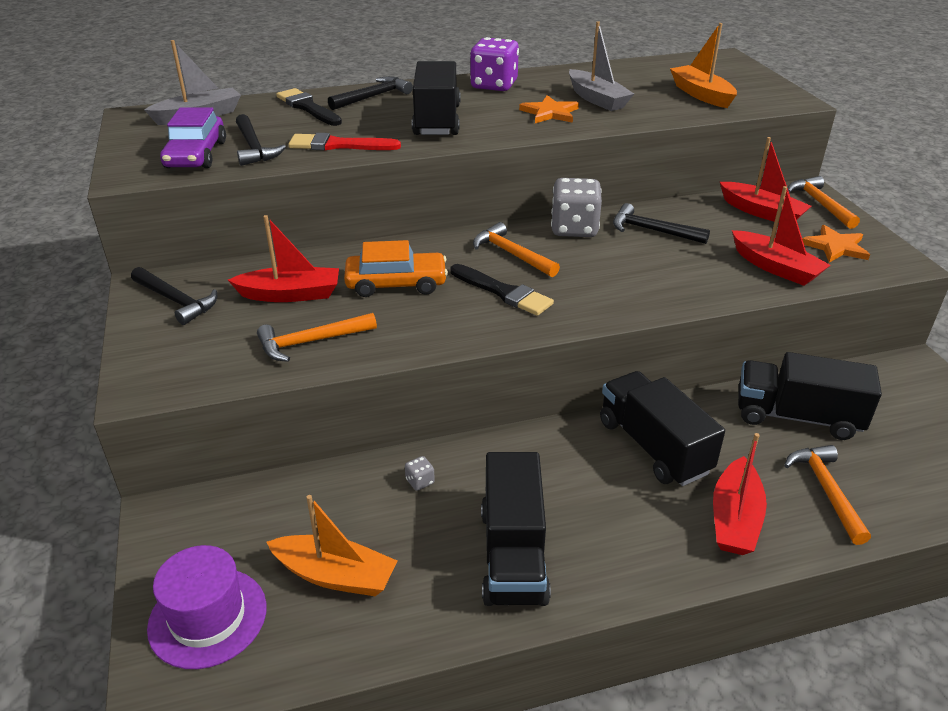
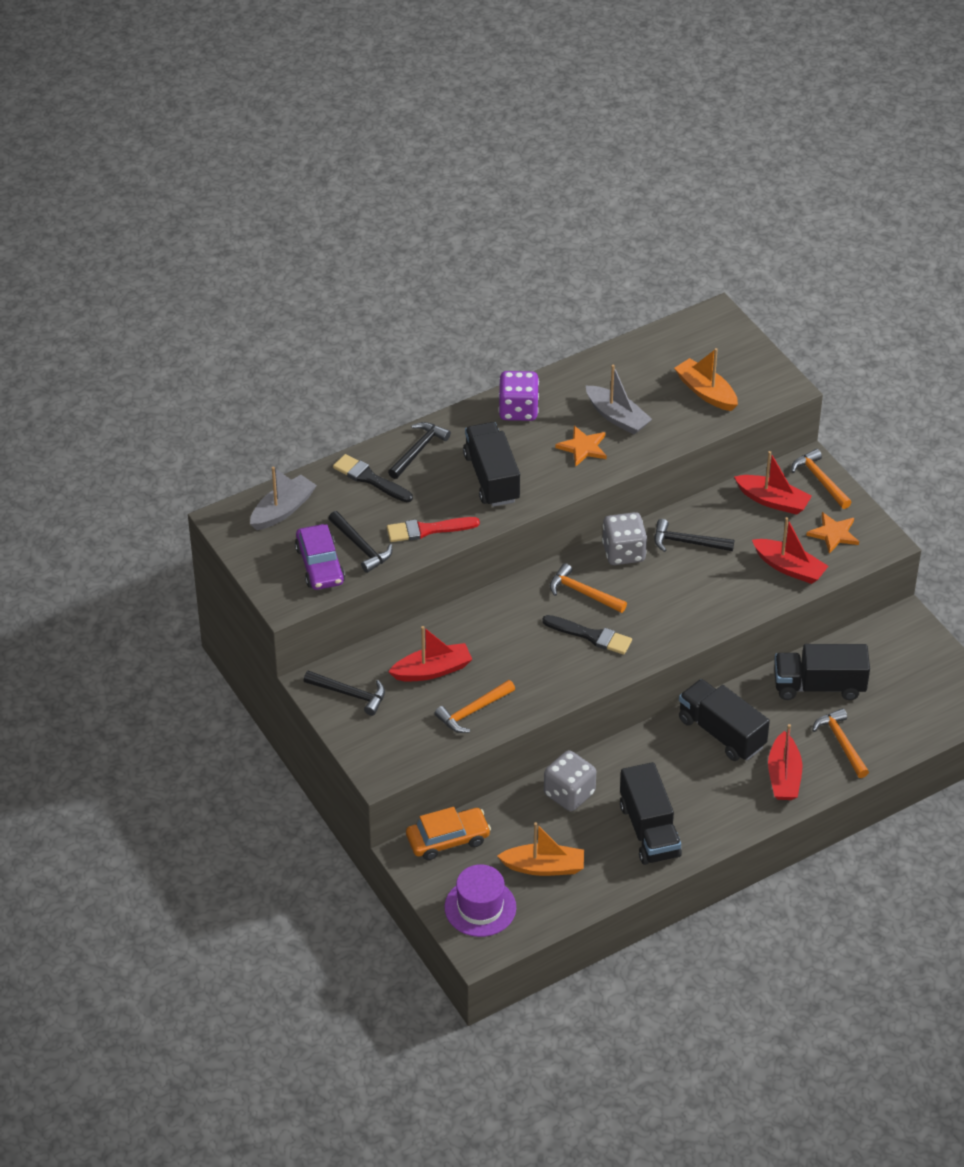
camera: 15 degrees left, 10 degrees up
orange car [344,240,448,297] -> orange car moved to [406,807,491,860]
grey dice [405,456,435,491] -> grey dice [544,750,596,811], size x2.46

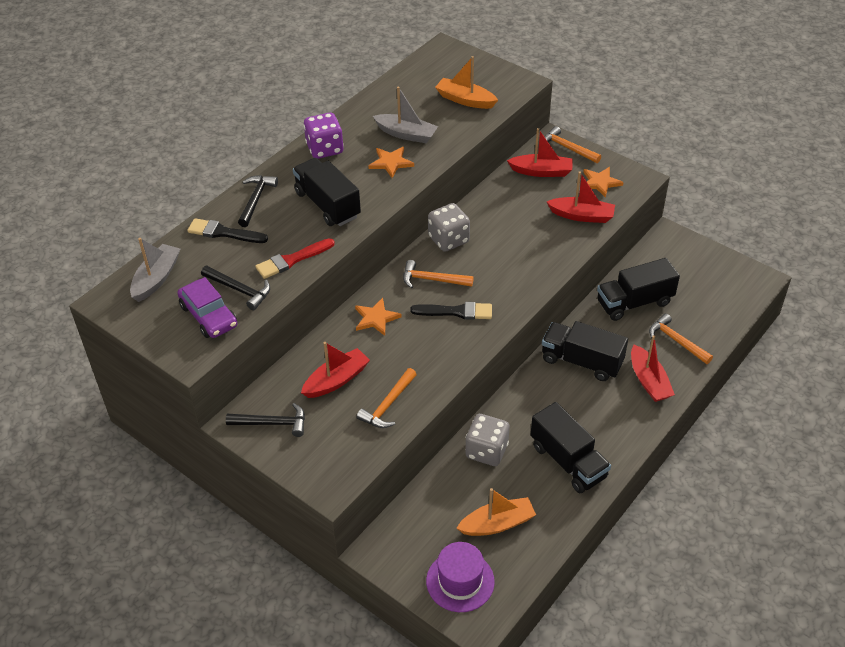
camera: 20 degrees left, 0 degrees up
orange car [406,807,491,860] -> none
black hammer [655,519,734,552] -> none
none -> orange star [355,298,402,336]

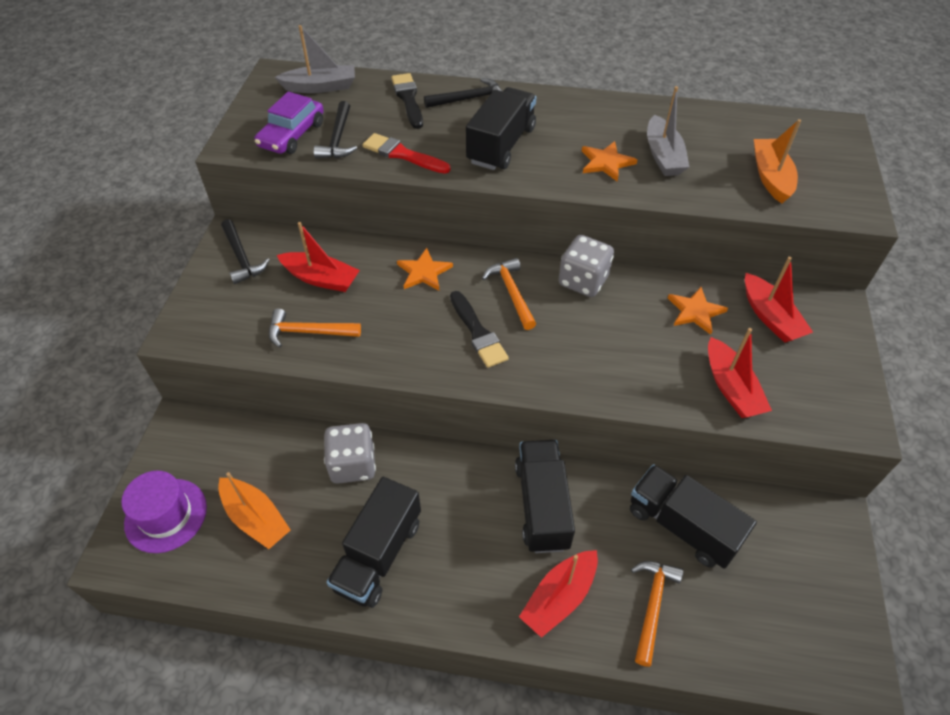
camera: 60 degrees right, 5 degrees up
purple dice [304,112,344,159] -> none
orange hammer [545,126,601,163] -> none
orange star [583,167,624,198] -> orange star moved to [668,287,728,335]

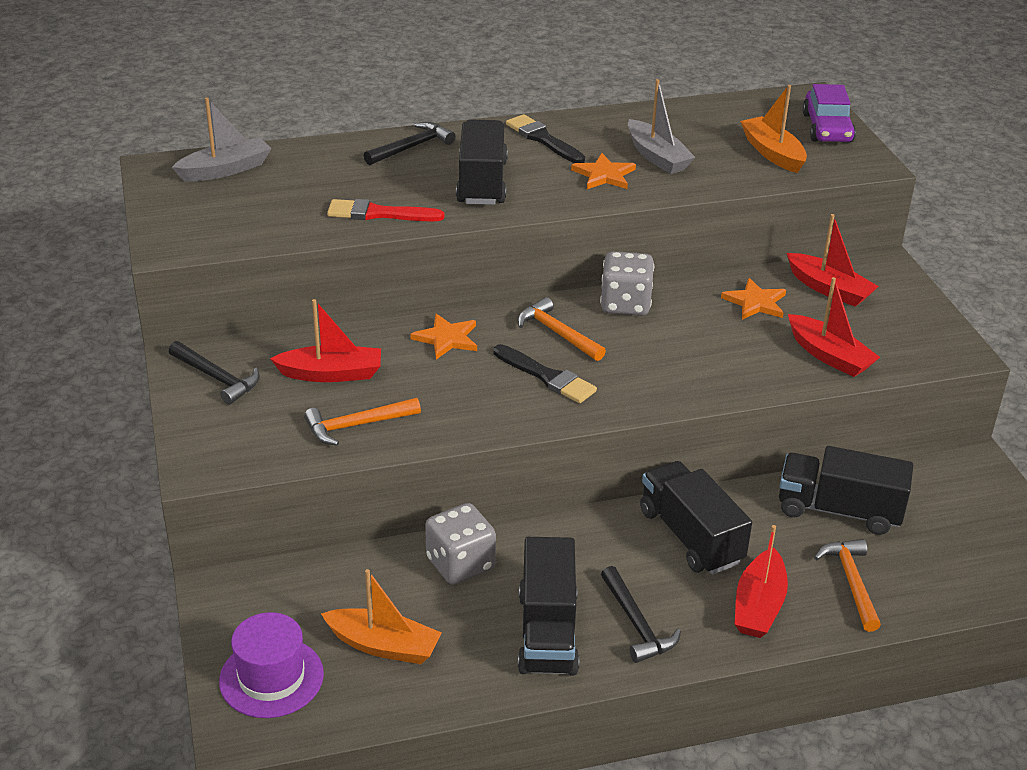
camera: 25 degrees left, 15 degrees down
purple car [254,92,324,154] -> purple car moved to [802,84,856,142]
black hammer [314,101,357,158] -> black hammer moved to [601,566,681,663]
black brush [391,73,423,129] -> black brush moved to [506,114,585,163]

